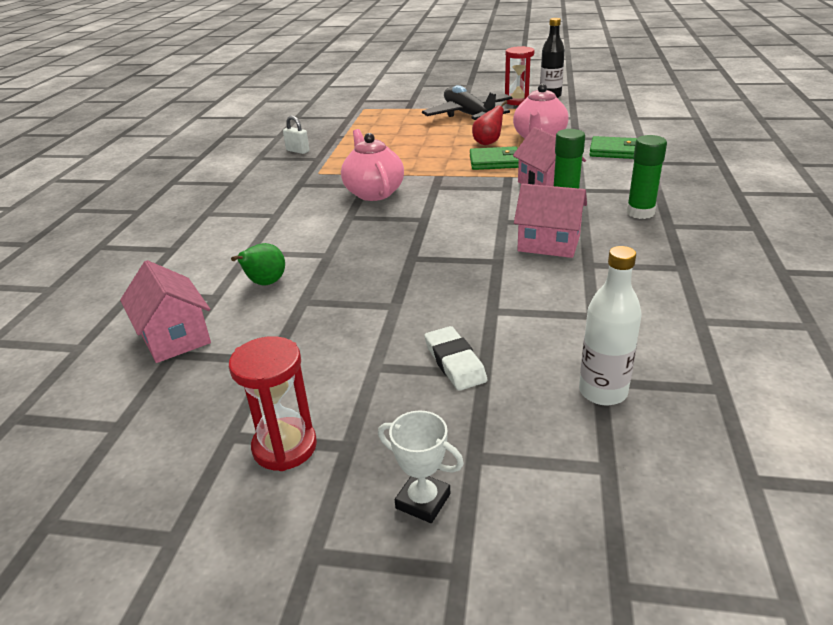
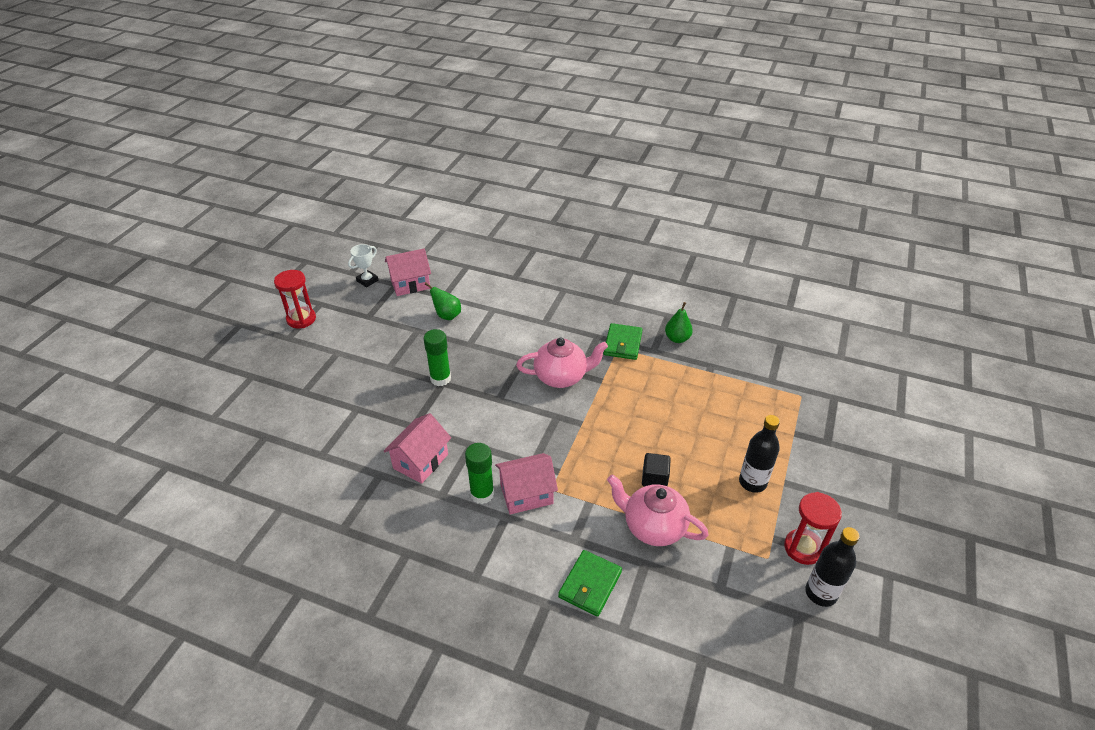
camera: 100 degrees right, 10 degrees up
white padlock [283,116,309,154] -> green pear [665,302,693,343]
white trophy [378,411,464,523] -> white trophy moved to [348,244,378,288]
black plane [422,85,512,120] -> black bottle [739,415,780,493]
white eraser [424,326,487,391] -> none
green wallet [470,146,519,170] -> green wallet moved to [604,323,643,360]
red pear [472,100,507,145] -> black cube [642,453,671,487]
white bottle [579,246,642,405] -> none
green glue stick [626,135,667,219] -> green glue stick moved to [424,329,451,386]

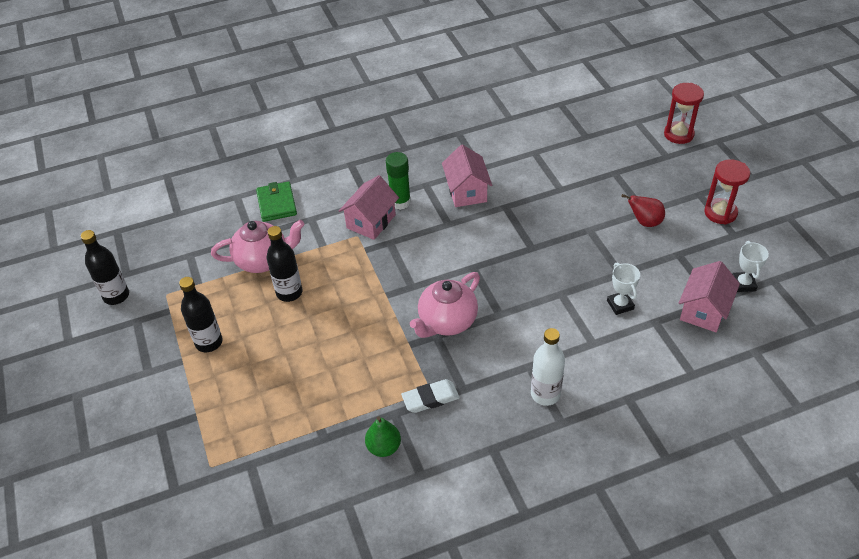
camera: 140 degrees right, 5 degrees up
green glue stick [424,329,451,386] -> none
green pear [425,282,461,320] -> white trophy [607,262,640,315]
green wallet [604,323,643,360] -> white eraser [401,379,460,413]
black cube [642,453,671,487] -> black bottle [267,226,303,302]
red hourglass [784,492,842,565] -> red hourglass moved to [664,83,704,144]
none -> white bottle [531,328,565,406]
none -> red pear [621,194,665,227]

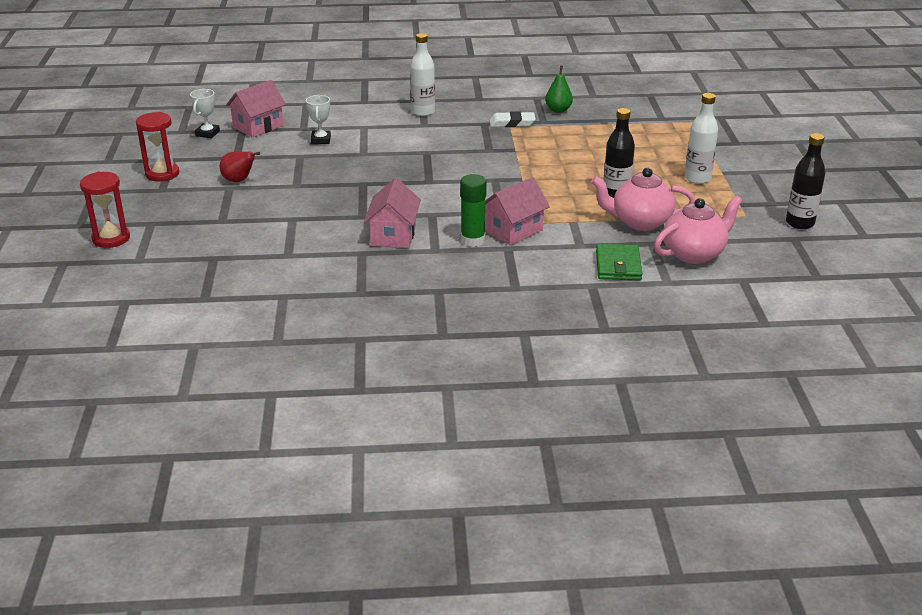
camera: 165 degrees left, 15 degrees down
black bottle [179,277,223,352] -> white bottle [685,93,718,184]
pink teapot [410,272,480,338] -> pink teapot moved to [654,196,743,264]

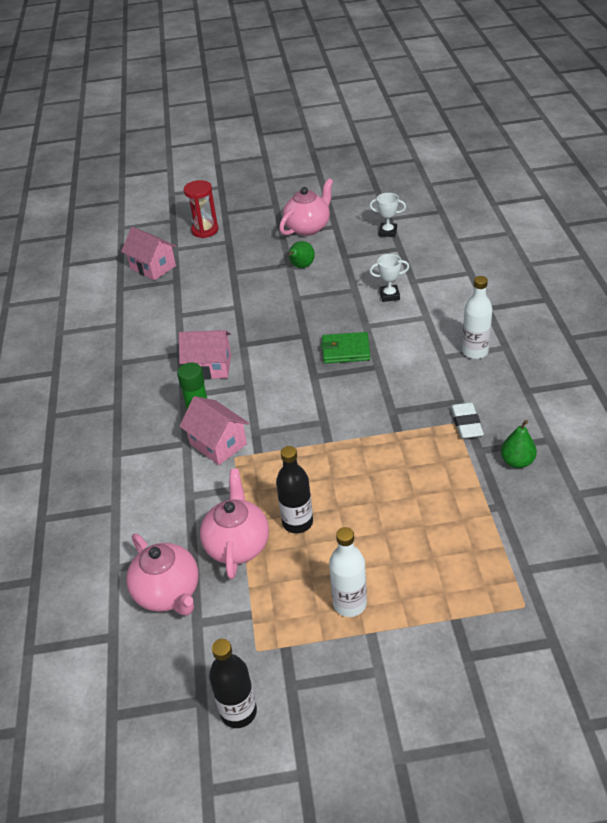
camera: 90 degrees right, 10 degrees up
red hourglass [136,112,179,182] -> pink teapot [279,178,333,236]
red pear [220,151,260,182] -> green pear [289,241,315,268]
pink house [226,80,286,138] -> pink house moved to [121,227,177,280]
green wallet [596,244,642,280] -> green wallet moved to [321,332,370,363]

